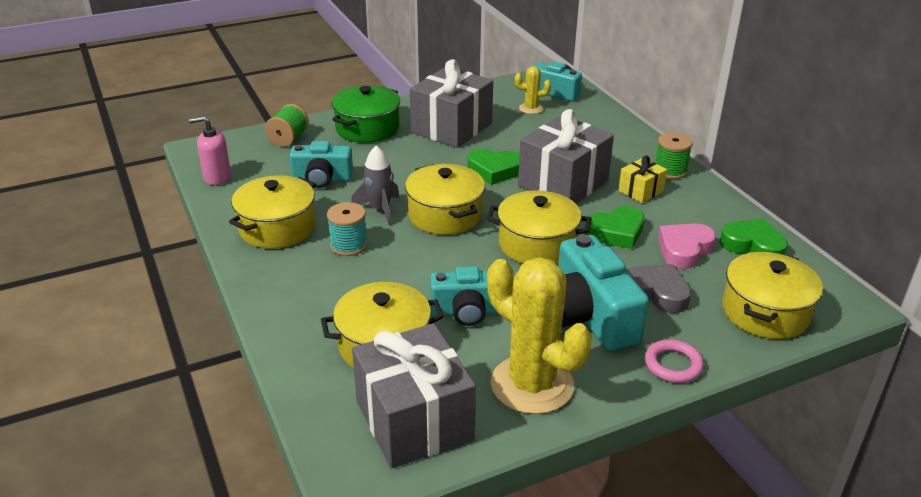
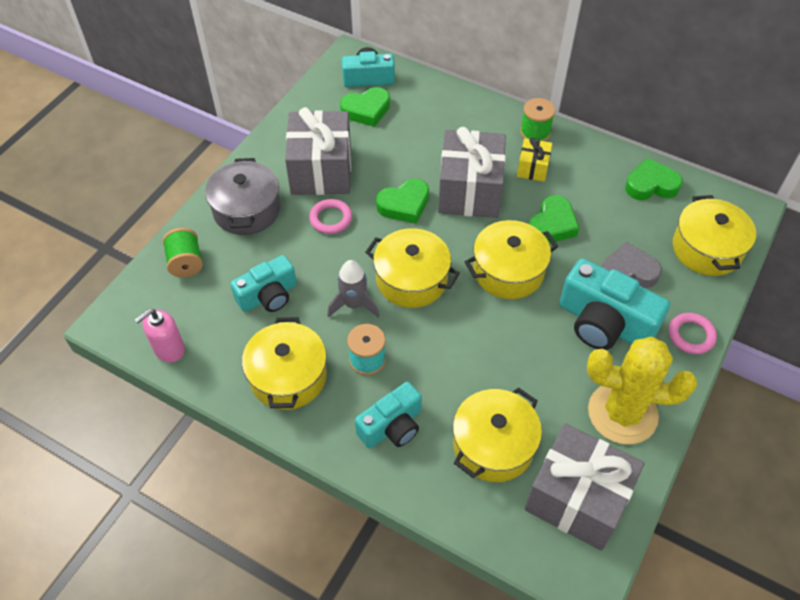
camera: 35 degrees left, 20 degrees up
green pot [332,85,400,143] -> grey pot [205,158,280,235]
turquoise camera [430,266,497,326] -> turquoise camera moved to [355,382,422,448]
yellow cactus [515,66,551,114] -> green heart [340,87,390,127]
pink heart [658,223,716,269] -> none
none -> pink ring [309,199,352,234]

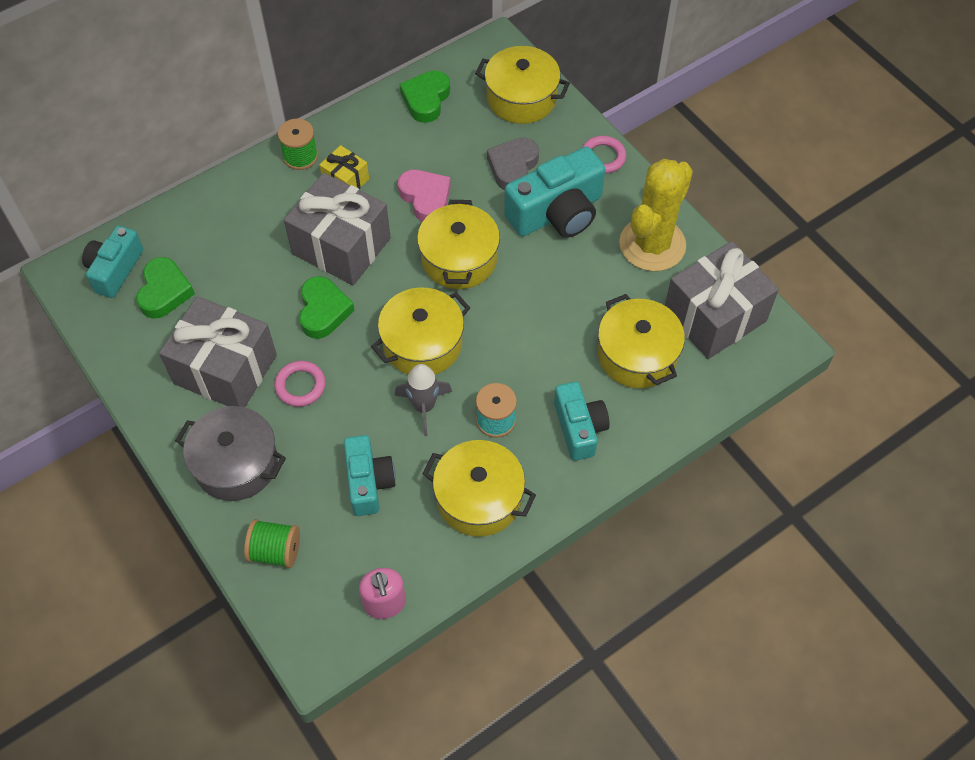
camera: 65 degrees left, 5 degrees up
green heart [529,195,579,243] -> pink heart [398,170,451,222]

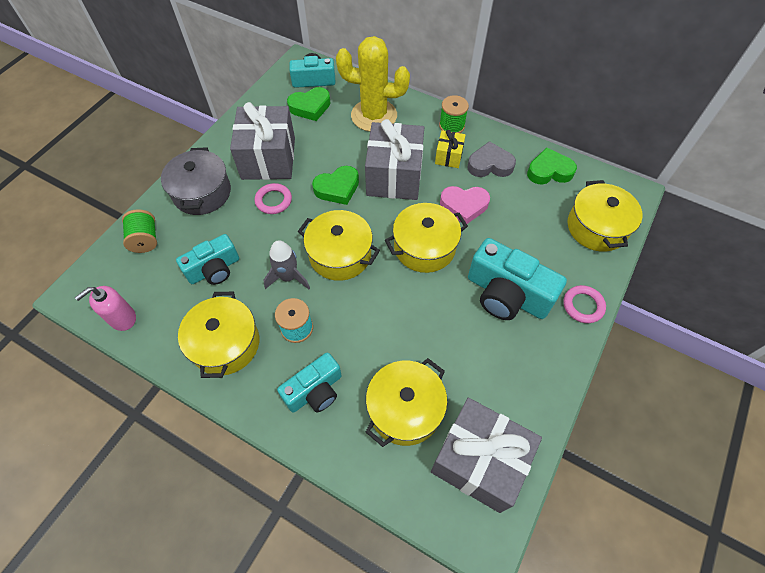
camera: 65 degrees right, 0 degrees up
pink heart [398,170,451,222] -> pink heart turned 60 degrees clockwise [440,186,490,224]
grey heart [487,137,539,190] -> grey heart moved to [467,141,516,177]
yellow cactus [619,159,693,271] -> yellow cactus moved to [336,36,410,132]

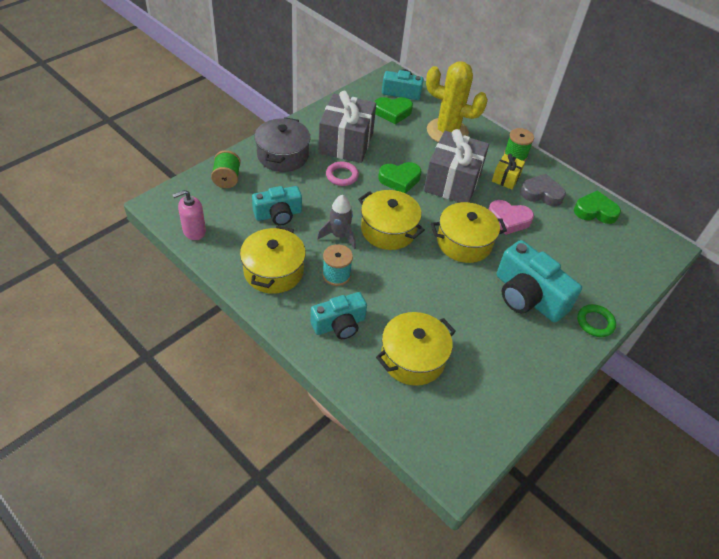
camera: 10 degrees right, 10 degrees down
grey gift [431,398,542,513] -> none
pink ring [563,285,606,323] -> green ring [577,304,616,337]
yellow pot [568,180,643,252] -> none

